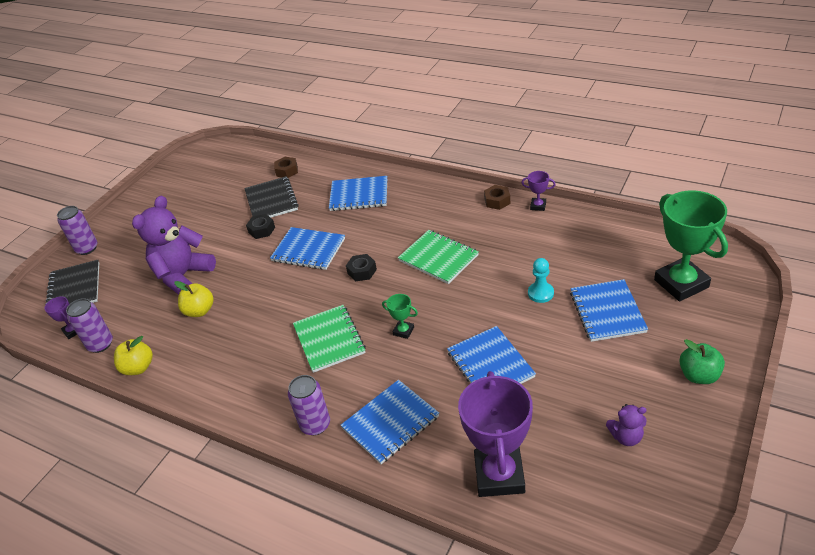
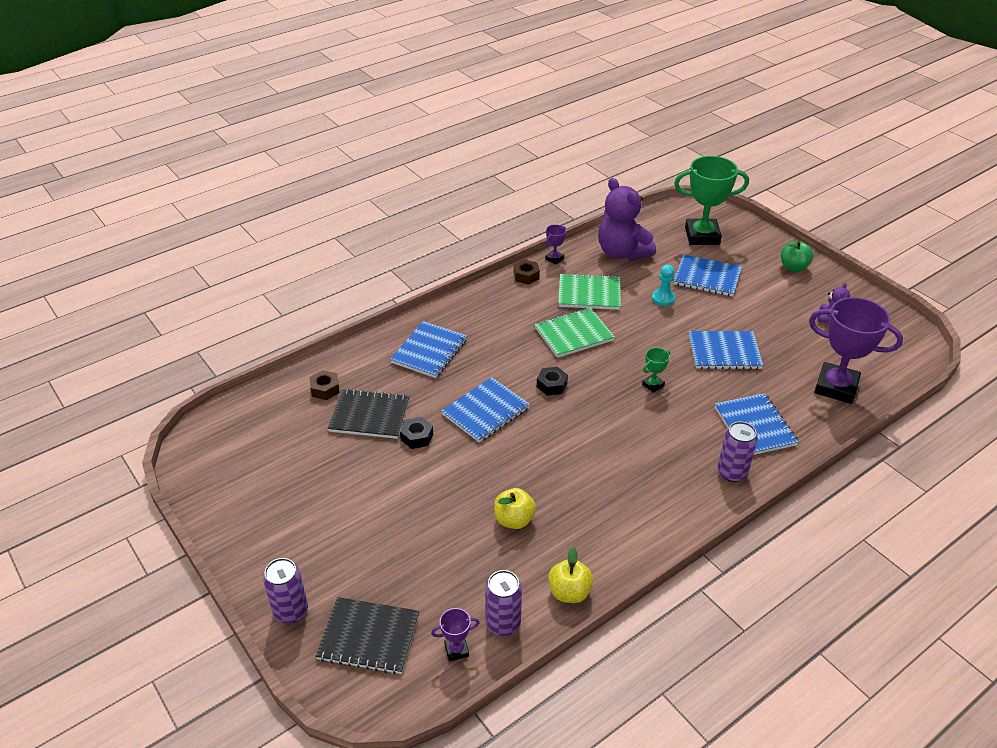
camera: 70 degrees left, 0 degrees up
purple teddy bear [132,196,216,295] -> purple teddy bear moved to [598,178,656,260]
green notebook [293,305,366,373] -> green notebook moved to [558,273,621,310]

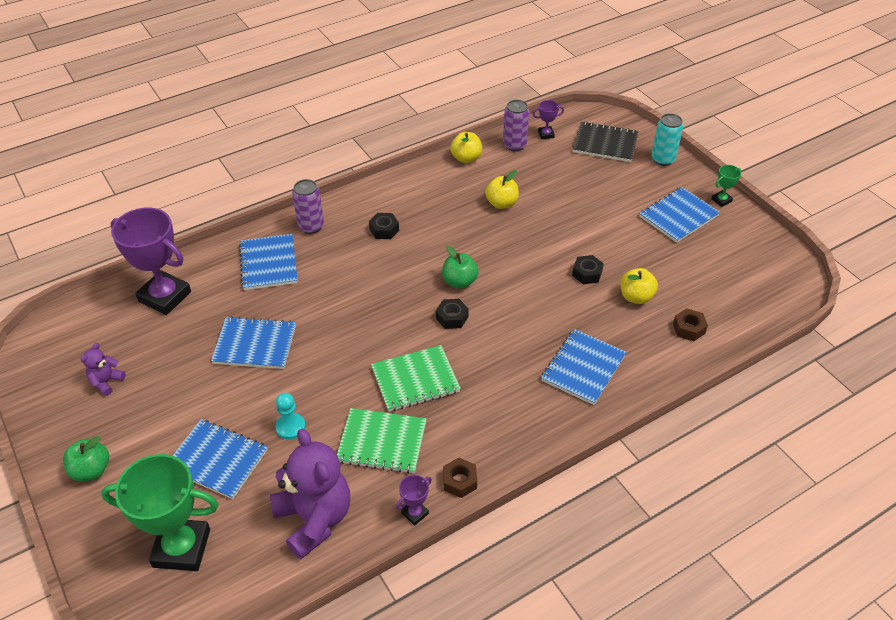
camera: 175 degrees left, 5 degrees up
purple can [263,558,308,623] -> turquoise can [651,113,683,166]
black notebook [328,389,410,439] -> yellow apple [620,268,658,304]
blue notebook [441,377,530,443] -> blue notebook moved to [639,187,720,243]
green trophy [642,347,670,393] -> green trophy moved to [712,165,741,207]
none -> black nut [369,213,399,239]
none -> green apple [442,246,479,289]

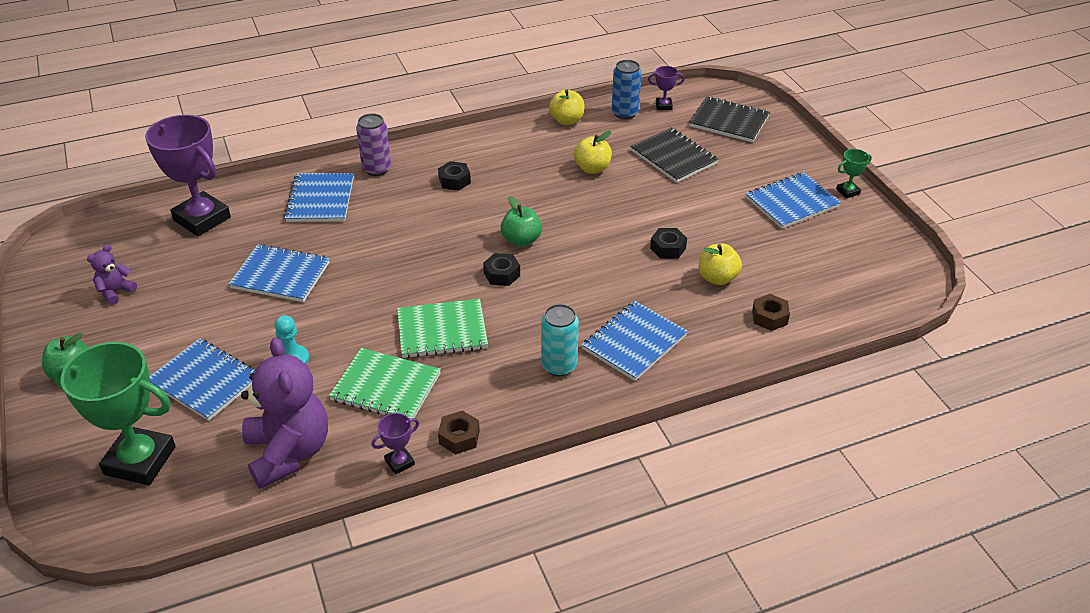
camera: 10 degrees right, 5 degrees down
purple can [503,100,530,151] -> blue can [612,60,642,119]
turquoise can [651,113,683,166] -> turquoise can moved to [541,304,579,376]
none -> black notebook [630,128,719,183]

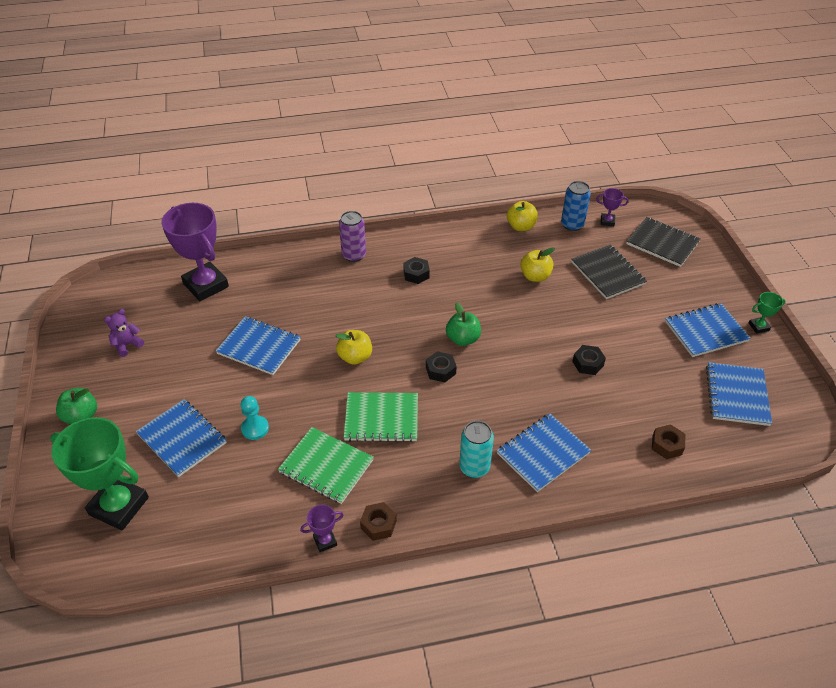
camera: 10 degrees right, 5 degrees up
purple teddy bear [241,337,328,489] -> none
blue notebook [284,173,354,222] -> blue notebook moved to [706,362,772,426]
yellow apple [699,243,742,285] -> yellow apple moved to [335,330,372,365]

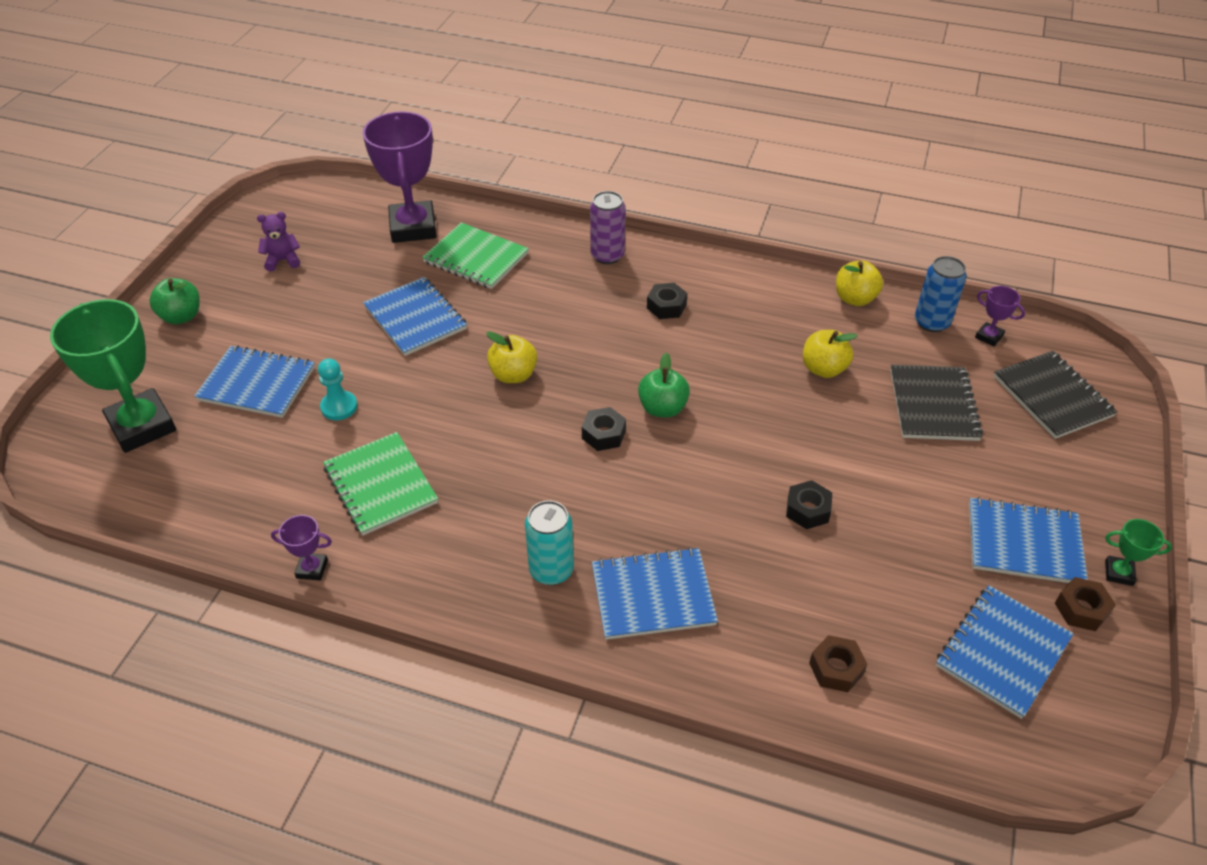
camera: 30 degrees right, 0 degrees up
blue notebook [136,399,227,477] -> blue notebook turned 60 degrees counterclockwise [194,345,315,418]
green notebook [344,392,418,442] -> green notebook moved to [422,222,529,289]
brown nut [360,502,397,541] -> brown nut moved to [1055,577,1116,631]

